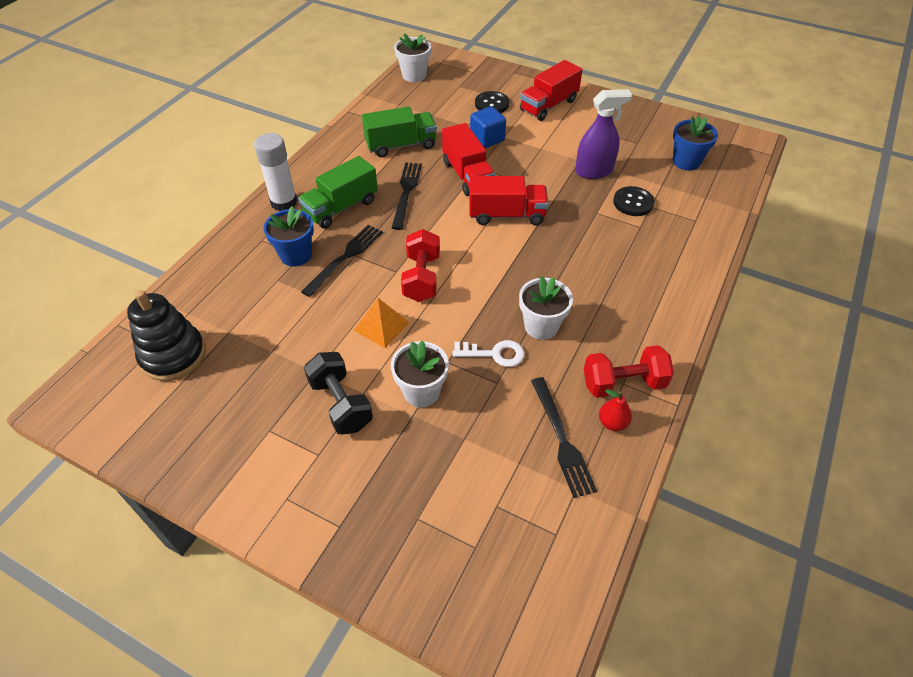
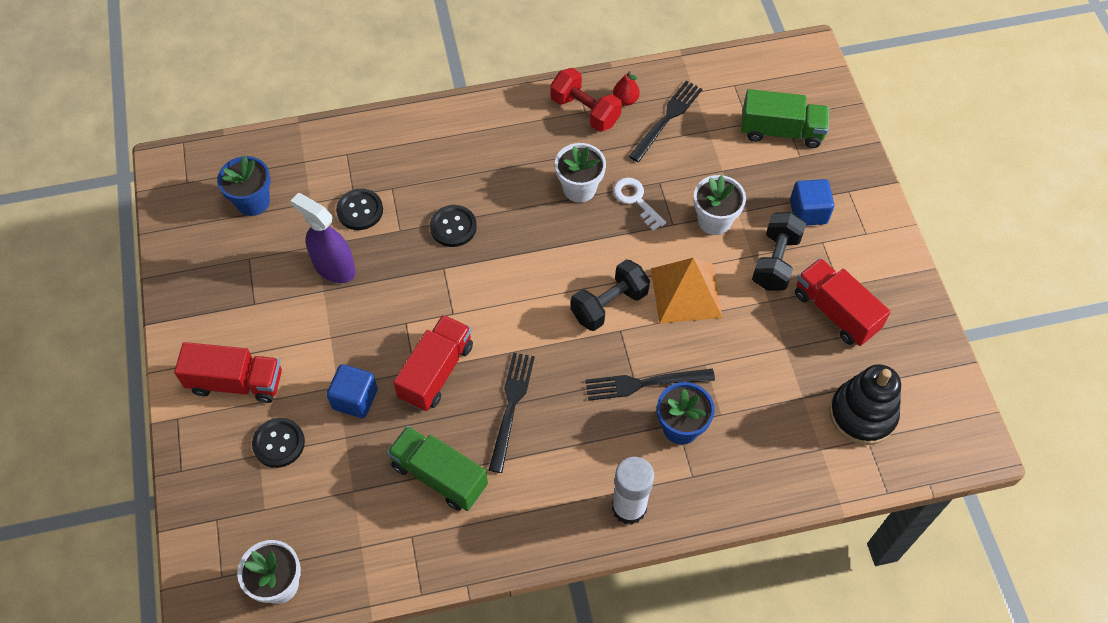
camera: 130 degrees left, 10 degrees up
green truck [298,156,378,229] -> green truck moved to [741,89,829,148]
orange pyramid [354,298,410,348] -> orange pyramid [651,258,723,323], size x1.54
black fork [392,162,422,230] -> black fork turned 135 degrees clockwise [489,352,535,473]
red dumbbell [401,229,440,302] -> black dumbbell [571,259,650,331]
red truck [469,176,549,225] -> red truck moved to [795,258,891,346]
none -> black button [430,205,477,247]
none -> blue cube [790,179,834,226]

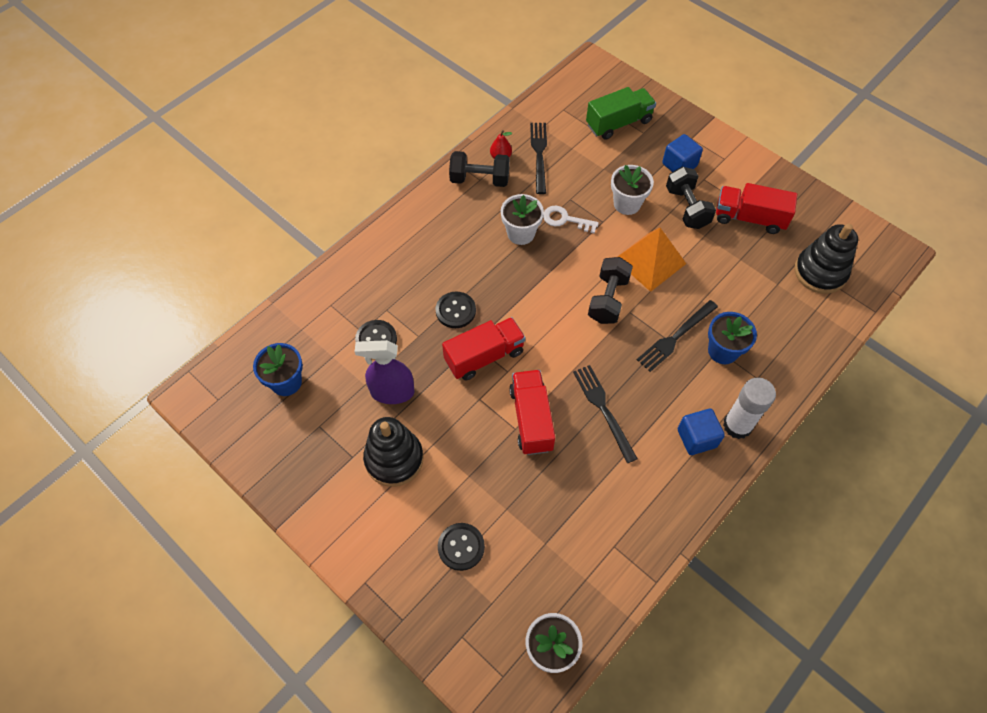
camera: 35 degrees left, 0 degrees up
red truck [174,342,282,403] -> red truck moved to [442,317,526,381]
blue cube [327,364,378,418] -> blue cube moved to [678,409,725,455]
green truck [387,426,488,511] -> none
red dumbbell [550,68,622,132] -> black dumbbell [449,151,510,187]
none -> black stacking toy [363,417,424,487]

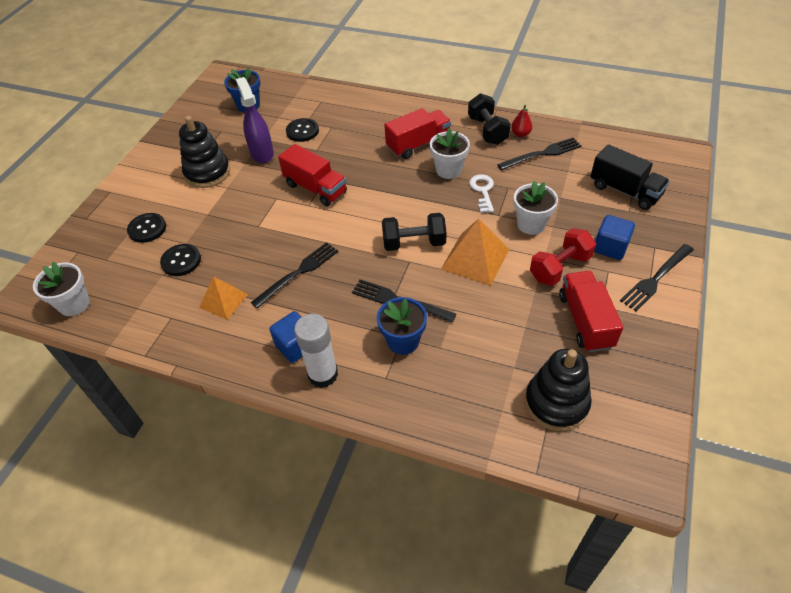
camera: 70 degrees right, 10 degrees down
black button [435,292,476,328] -> black button moved to [160,244,201,276]
red truck [509,370,555,455] -> red truck moved to [384,108,451,159]
green truck [586,87,656,140] -> black truck [590,144,670,210]
black dumbbell [666,167,716,229] -> red dumbbell [530,228,596,286]
none -> orange pyramid [199,276,248,320]
none -> black fork [620,244,694,311]

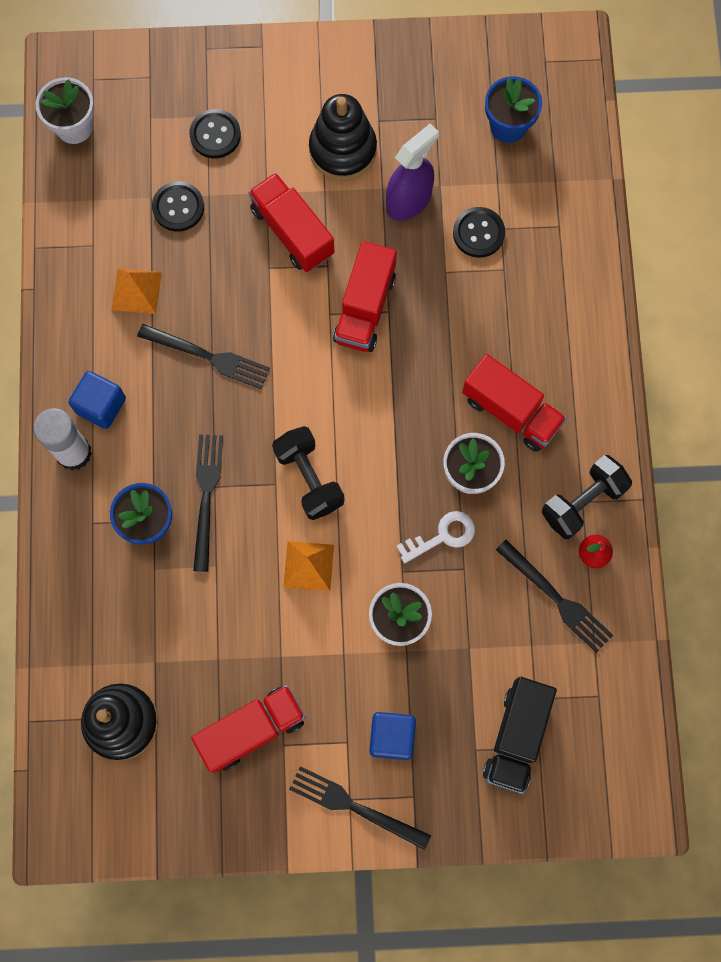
camera: 65 degrees right, 25 degrees up
orange pyramid [441,218,509,286] -> orange pyramid [283,541,334,591], size x0.65
red dumbbell [530,228,596,286] -> none
none -> red truck [248,173,334,272]

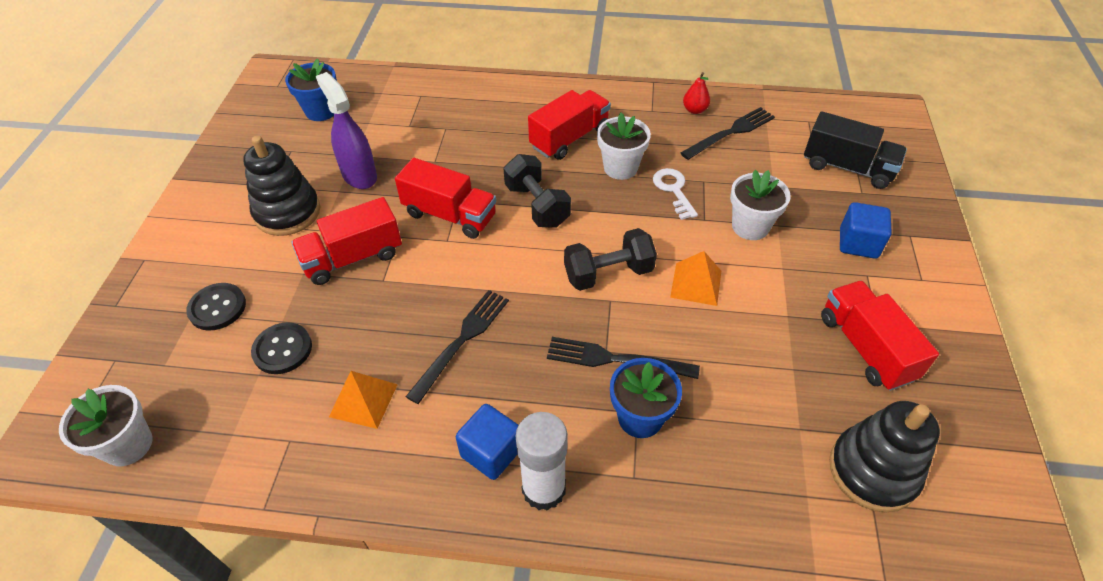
camera: 80 degrees left, 25 degrees down
black fork [289,766,431,850] -> none
black button [453,207,505,258] -> none
black dumbbell [542,455,632,539] -> black dumbbell moved to [503,154,571,228]

